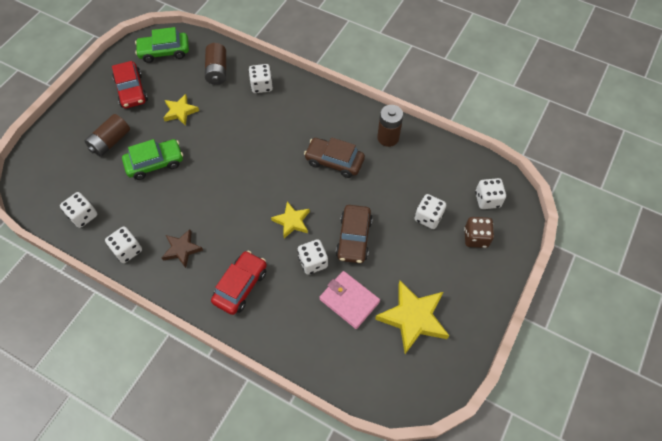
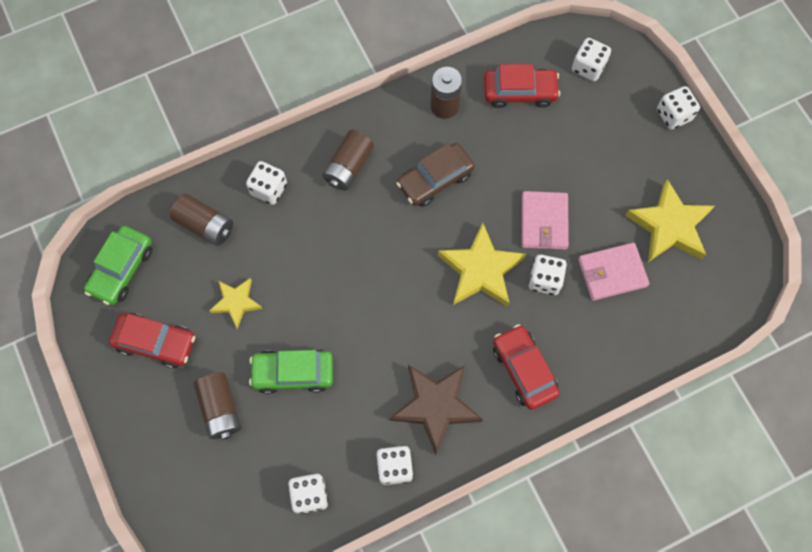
camera: 55 degrees left, 10 degrees up
green car [122,139,183,180] -> green car turned 105 degrees counterclockwise [249,349,333,394]
brown star [162,229,203,268] -> brown star [390,365,483,455], size x1.71
yellow star [271,201,310,238] -> yellow star [438,223,526,307], size x1.71
brown car [336,205,373,263] -> pink wallet [522,191,569,250]
white dice [415,194,446,229] -> white dice moved to [657,86,700,130]
brown dice [464,217,494,248] -> none
none -> brown battery [322,130,374,191]
none -> red car [484,64,560,108]

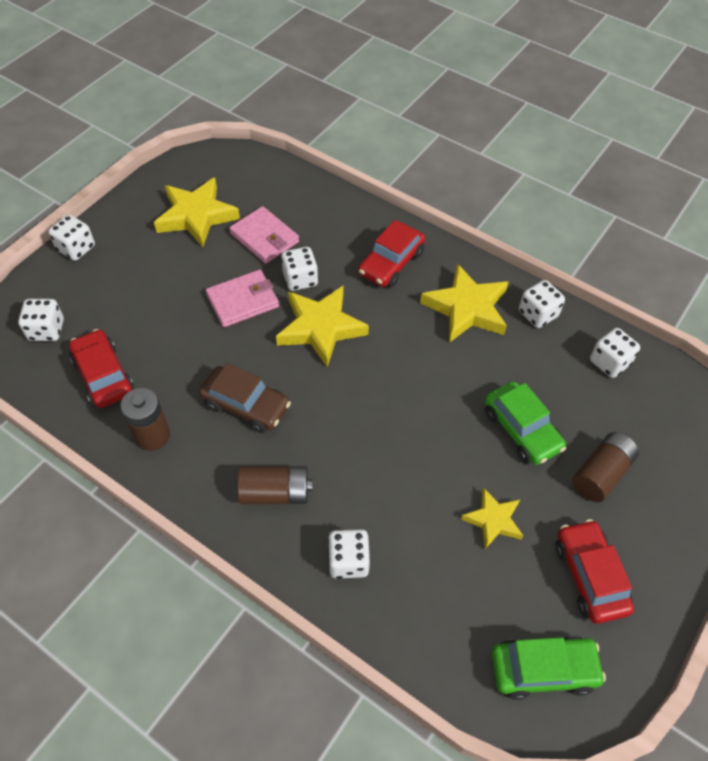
camera: 120 degrees left, 15 degrees down
brown battery [170,194,233,246] -> none
brown star [390,365,483,455] -> yellow star [420,263,509,343]

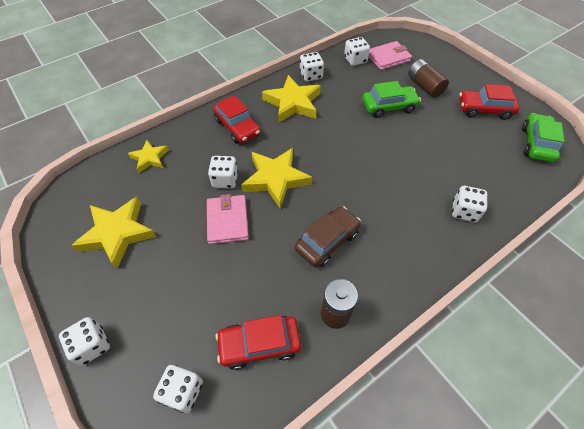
camera: 70 degrees left, 0 degrees up
pink wallet [229,206,299,264] -> pink wallet moved to [368,41,412,70]
brown battery [238,466,313,504] -> none
yellow star [461,487,523,549] -> yellow star moved to [128,140,169,173]

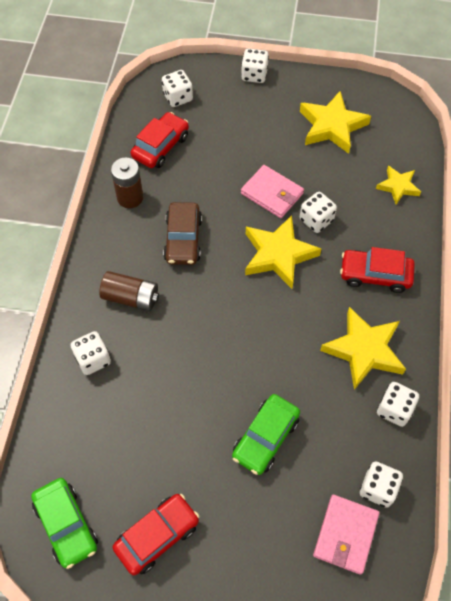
camera: 135 degrees right, 5 degrees up
brown battery [408,59,449,98] -> brown battery moved to [99,271,159,311]

